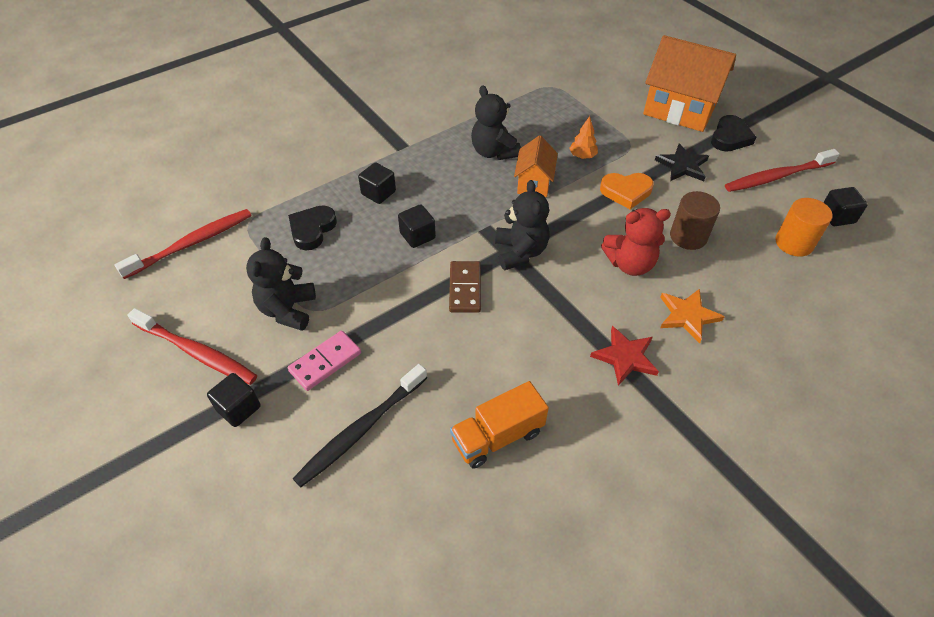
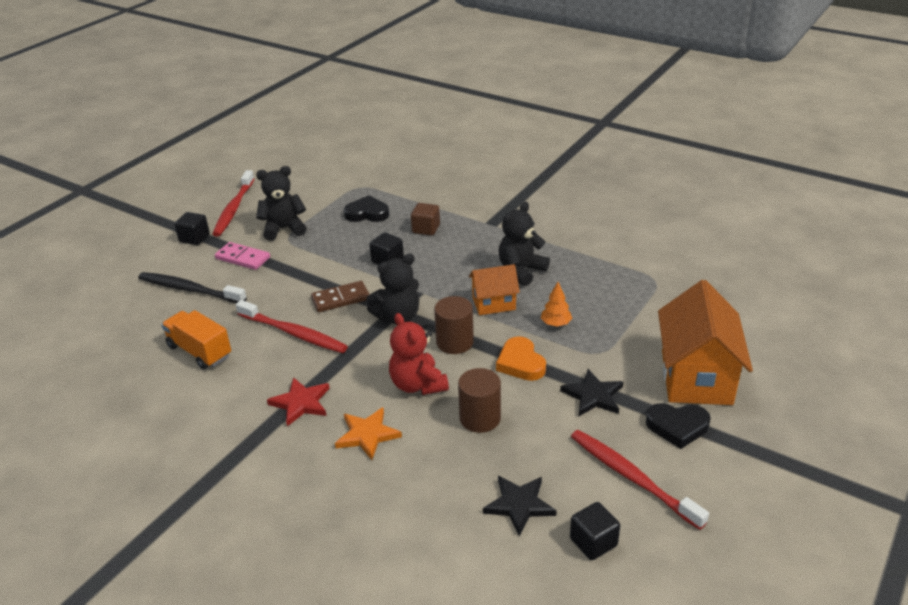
camera: 70 degrees right, 15 degrees down
red toothbrush [114,209,252,279] -> red toothbrush moved to [236,300,348,353]
black cube [358,162,396,204] -> brown cube [411,203,440,236]
orange cylinder [775,198,833,257] -> black star [483,476,557,536]
none -> brown cylinder [434,296,474,354]

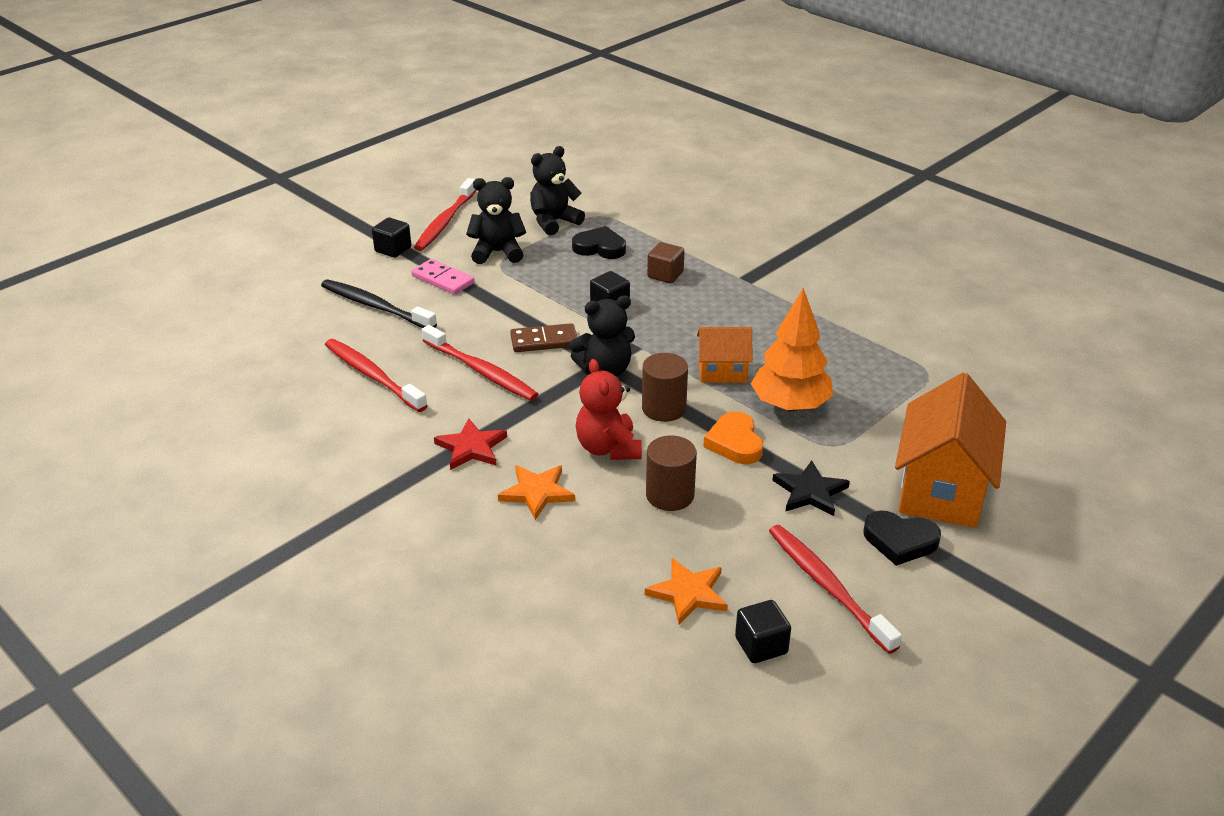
camera: 10 degrees right, 0 degrees up
orange truck [161,310,231,369] -> red toothbrush [325,339,428,412]
black star [483,476,557,536] -> orange star [645,558,728,625]
black teddy bear [499,202,550,286] -> black teddy bear moved to [530,146,585,235]
orange tree [541,282,572,327] -> orange tree [751,288,833,411], size x2.14

